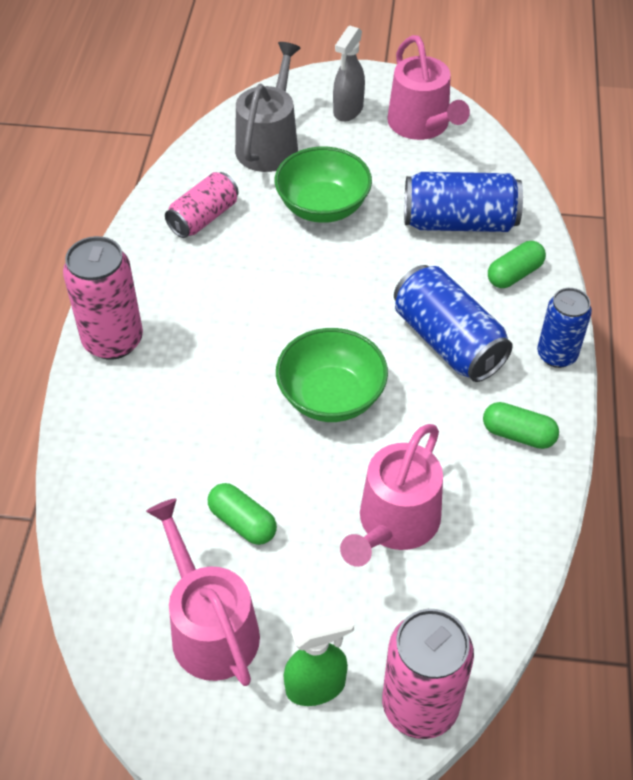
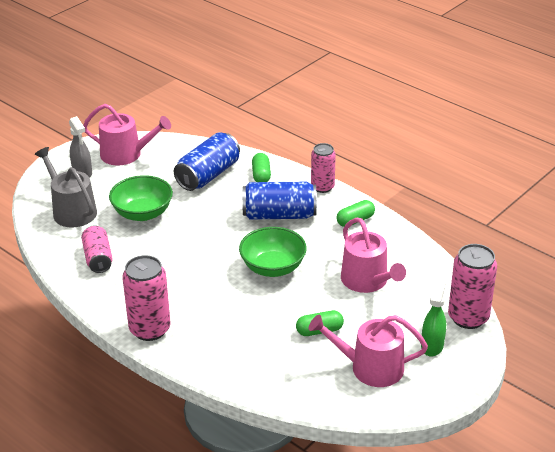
camera: 55 degrees left, 15 degrees down
blue can [537,288,592,368] -> pink can [311,143,336,193]

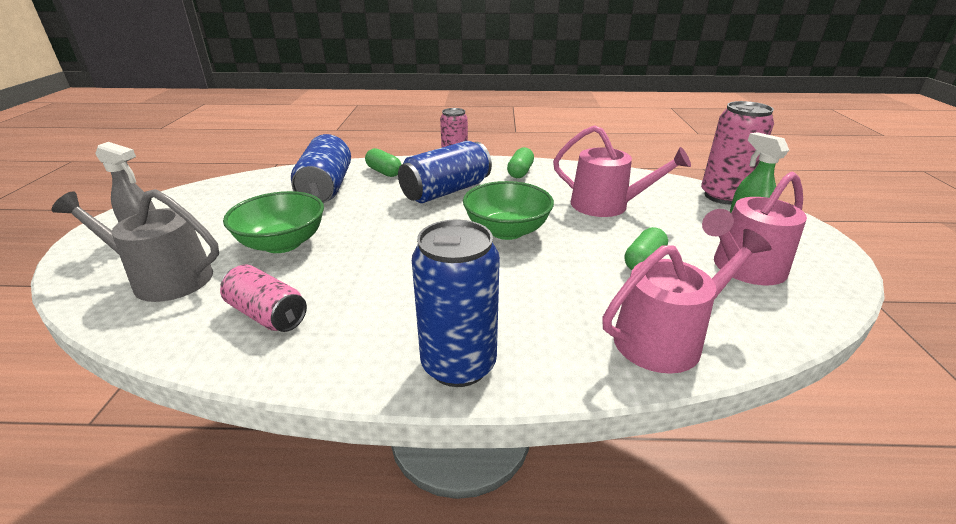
camera: 40 degrees left, 5 degrees down
pink watering can [83,104,171,166] -> pink watering can moved to [602,229,772,374]
pink can [122,255,170,341] -> blue can [412,219,500,387]

